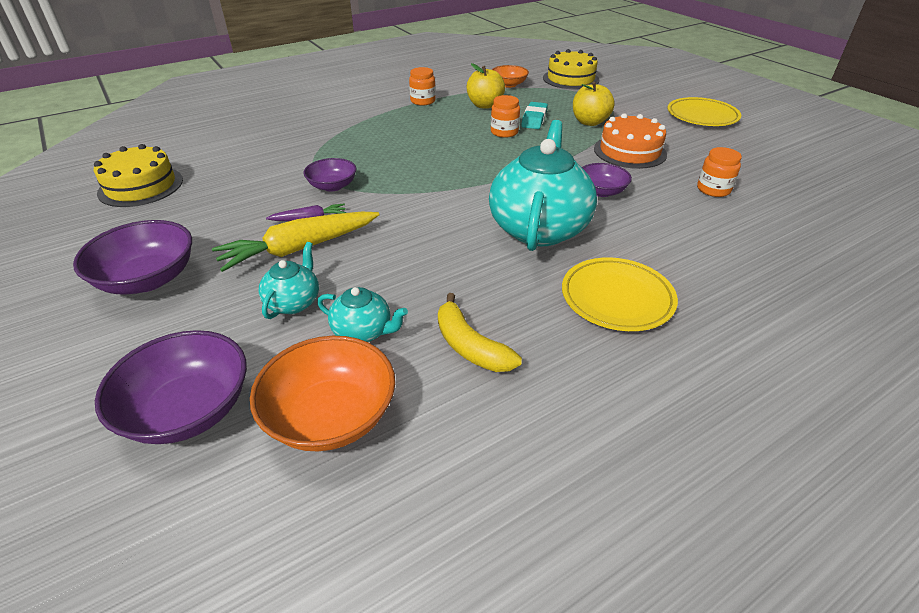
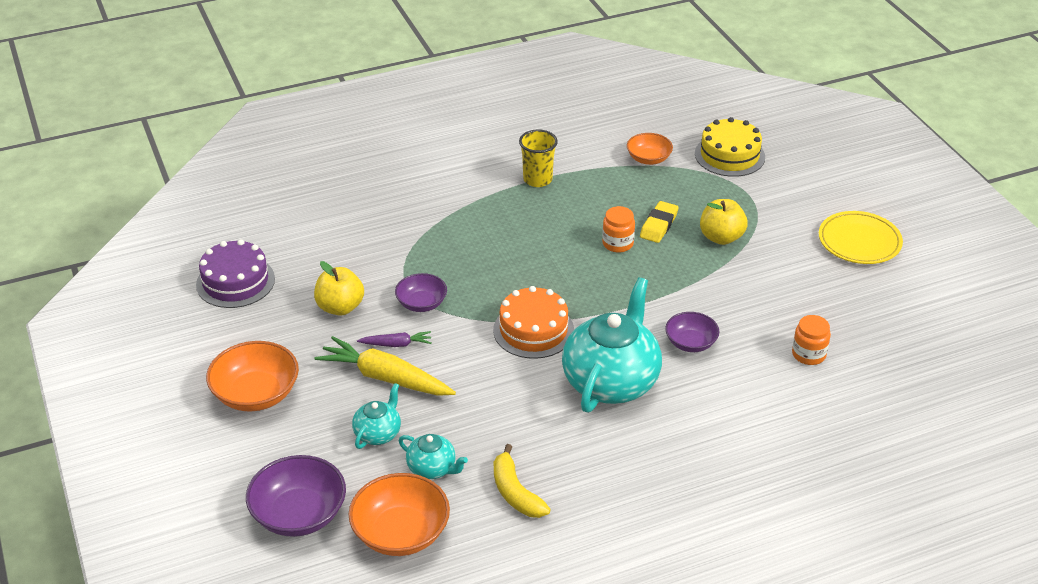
camera: 10 degrees right, 0 degrees up
purple bowl [73,220,192,295] -> orange bowl [206,341,299,411]
yellow cake [94,144,183,207] -> purple cake [196,239,275,308]
yellow carrot [212,212,380,272] -> yellow carrot turned 45 degrees clockwise [314,336,456,396]
orange jar [409,67,436,106] -> yellow cup [519,130,558,187]
yellow apple [467,63,505,109] -> yellow apple moved to [314,261,364,316]
turquoise eraser [521,102,548,129] -> yellow eraser [640,201,678,243]
yellow plate [562,257,678,331] -> none
orange cake [594,113,667,169] -> orange cake moved to [493,286,574,359]

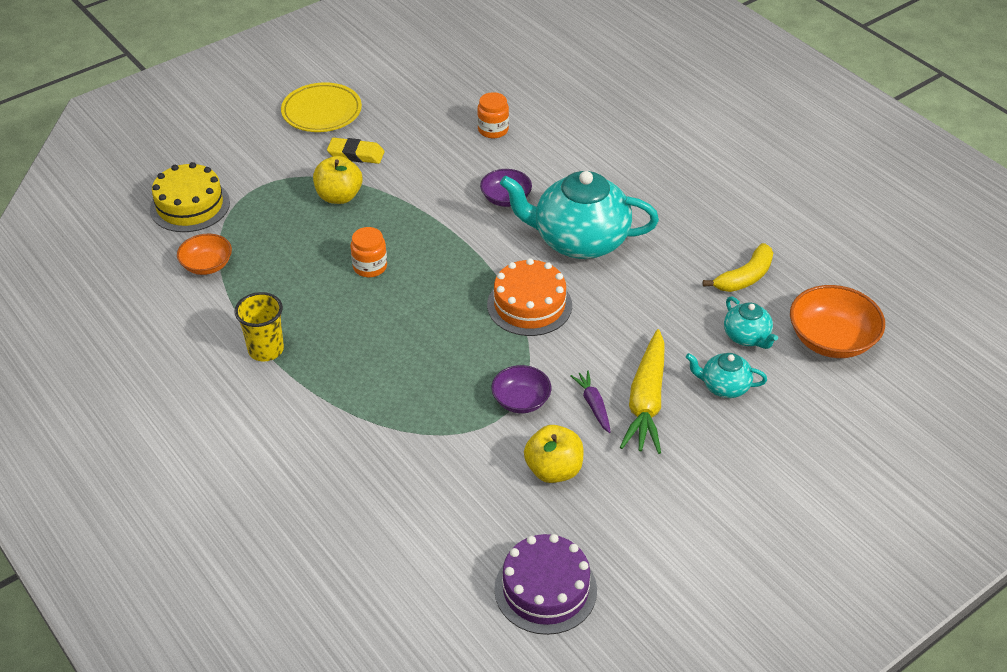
camera: 105 degrees left, 5 degrees up
orange bowl [206,341,299,411] -> none
purple bowl [246,455,346,537] -> none
turquoise teapot [399,434,468,479] -> turquoise teapot turned 135 degrees clockwise [724,296,778,349]
yellow eraser [640,201,678,243] -> yellow eraser moved to [327,137,385,164]

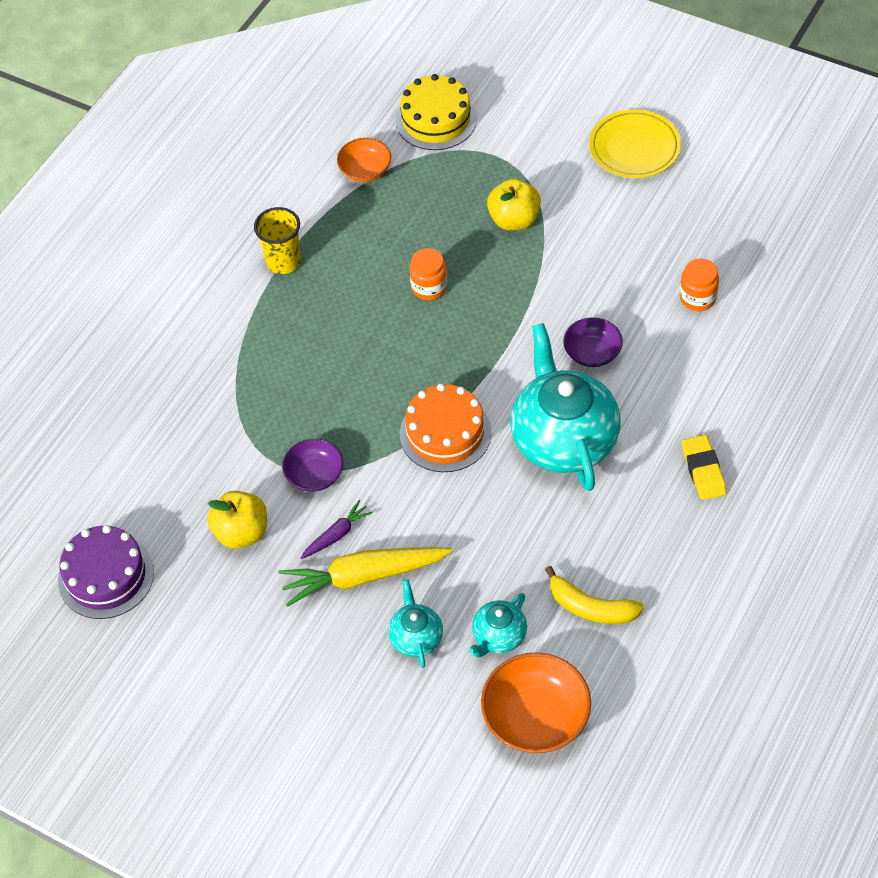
camera: 70 degrees right, 10 degrees up
yellow eraser [327,137,385,164] -> yellow eraser moved to [682,435,726,500]

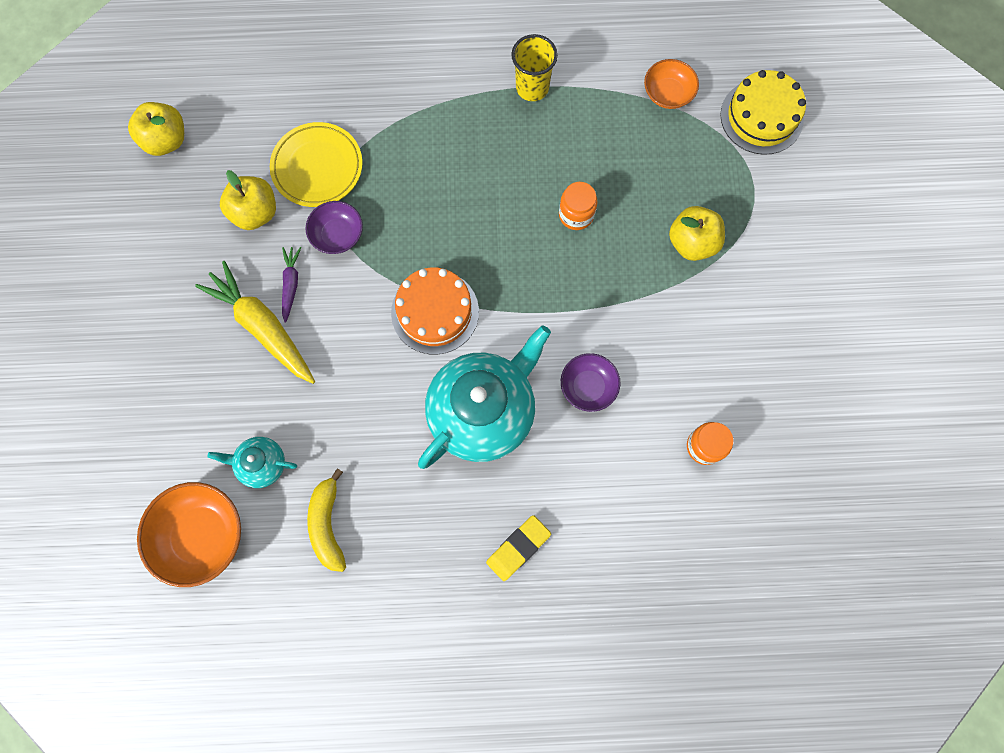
camera: 55 degrees right, 20 degrees up
purple cake [58,525,154,619] -> yellow apple [128,102,184,156]
purple carrot [301,500,373,559] -> purple carrot turned 105 degrees counterclockwise [282,247,301,323]
turquoise teapot [388,580,443,668] -> none
yellow plate [589,109,681,178] -> yellow plate moved to [270,122,363,207]

